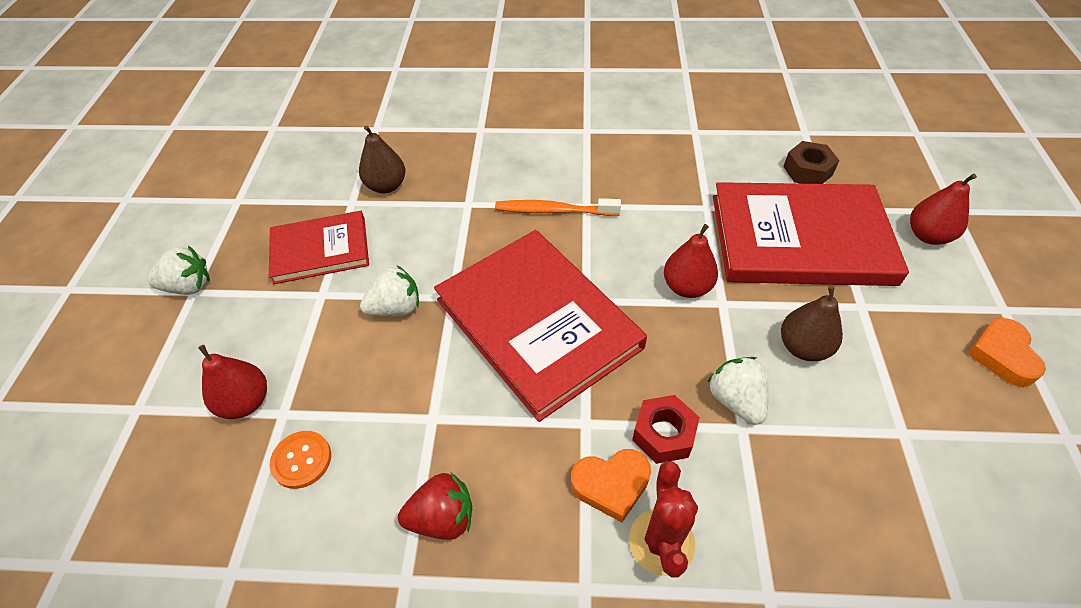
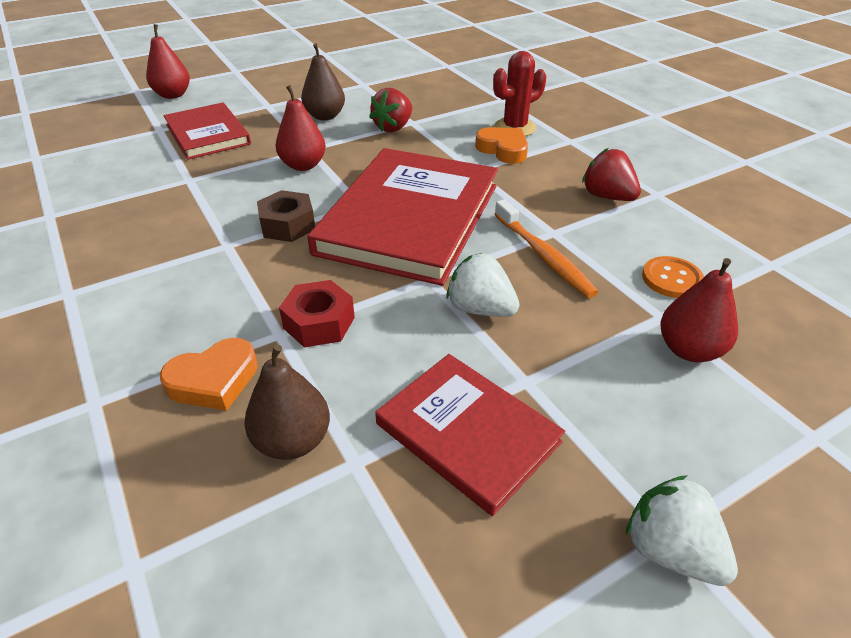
camera: 125 degrees left, 10 degrees down
orange toothbrush [495,198,621,216] -> orange toothbrush moved to [494,199,598,298]
red nut [632,395,700,464] -> red nut moved to [279,280,355,347]
white strawberry [708,357,769,425] -> red strawberry [369,88,412,132]
red book [713,182,909,286] -> red book [164,103,251,160], size x0.58
brown nut [783,141,839,184] -> brown nut moved to [257,190,315,242]
orange heart [968,318,1046,387] -> orange heart moved to [160,338,258,411]

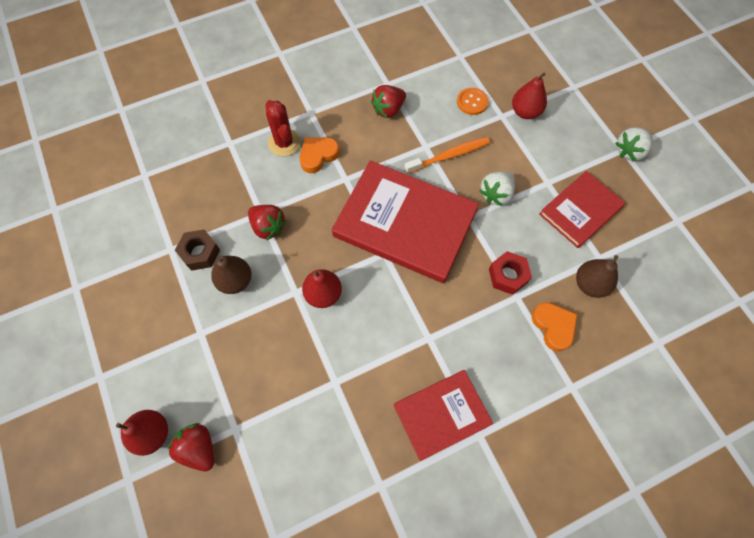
camera: 85 degrees left, 25 degrees up
red book [164,103,251,160] -> red book moved to [394,370,493,461]
brown nut [257,190,315,242] -> brown nut moved to [175,230,220,271]
none -> red strawberry [167,423,214,471]

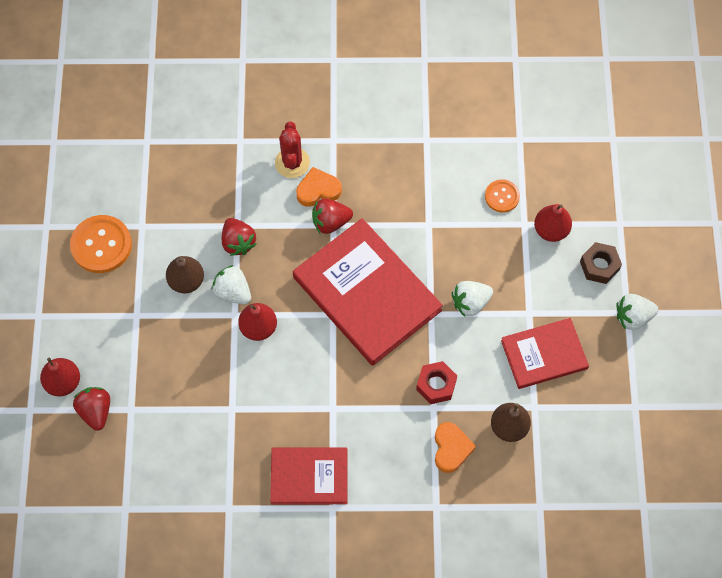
camera: 25 degrees right, 0 degrees up
brown nut [175,230,220,271] -> brown nut moved to [580,242,622,284]
red strawberry [371,85,406,118] -> red strawberry moved to [312,199,353,234]
orange toothbrush [404,137,490,174] -> none
none -> orange button [70,215,132,273]
none -> white strawberry [211,265,251,304]

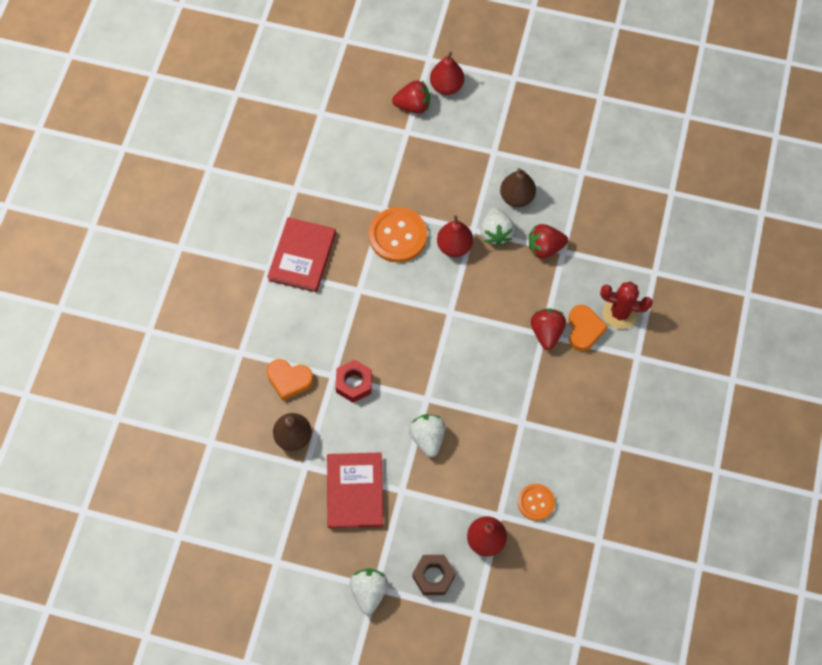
camera: 105 degrees right, 0 degrees up
orange button [70,215,132,273] -> orange button moved to [369,207,427,263]
white strawberry [211,265,251,304] -> white strawberry turned 120 degrees clockwise [480,208,515,246]
red book [293,218,443,366] -> none

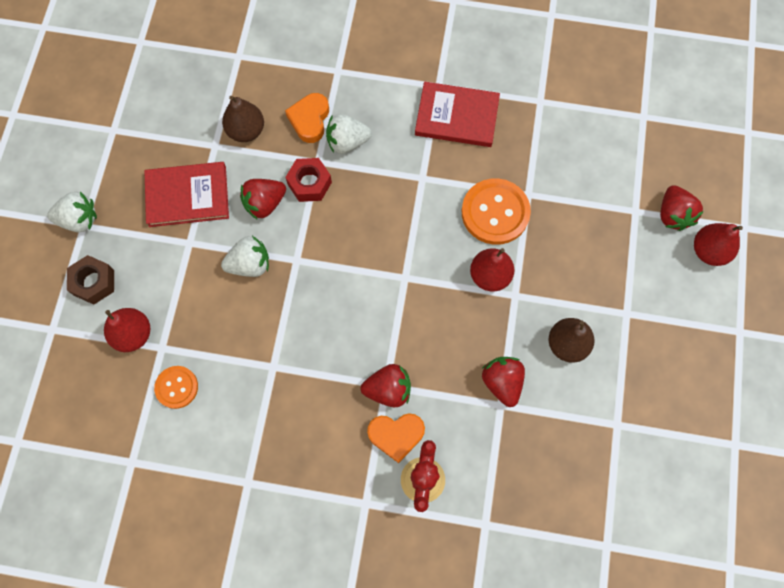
camera: 85 degrees right, 5 degrees up
white strawberry [480,208,515,246] -> white strawberry moved to [326,114,372,154]
none -> red strawberry [240,179,286,220]

